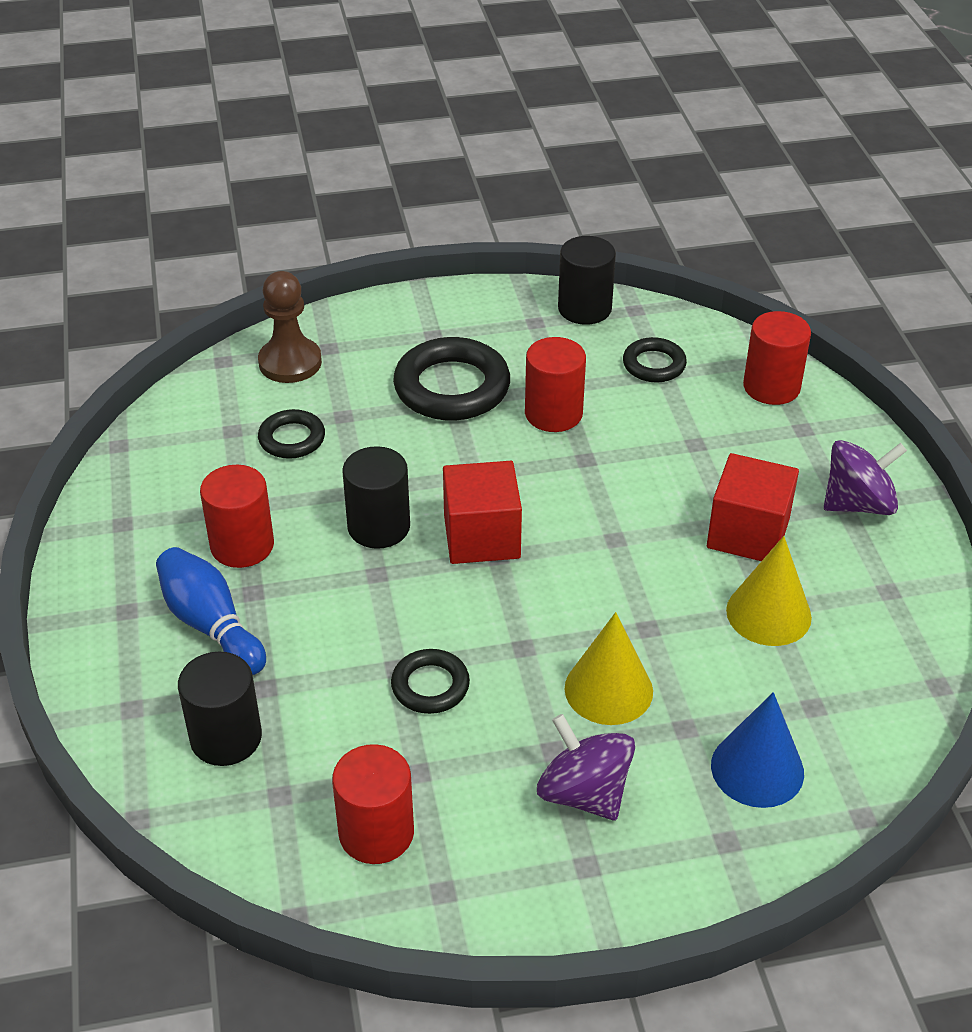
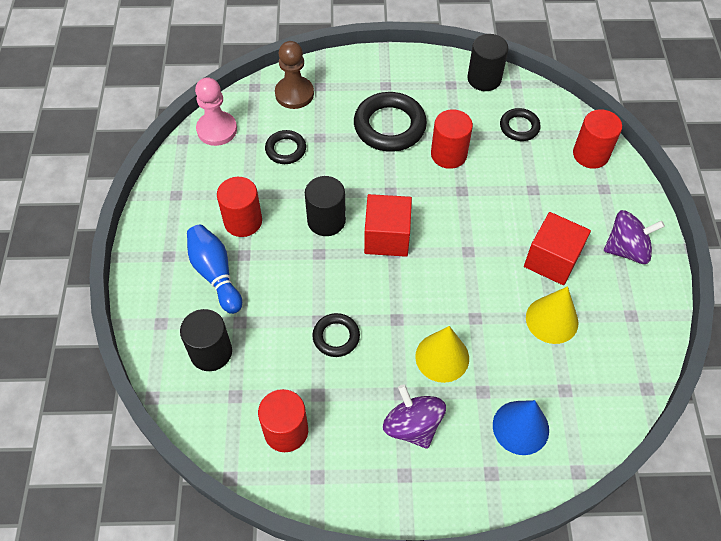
camera: 10 degrees right, 15 degrees up
none -> pink pawn [195,77,237,146]

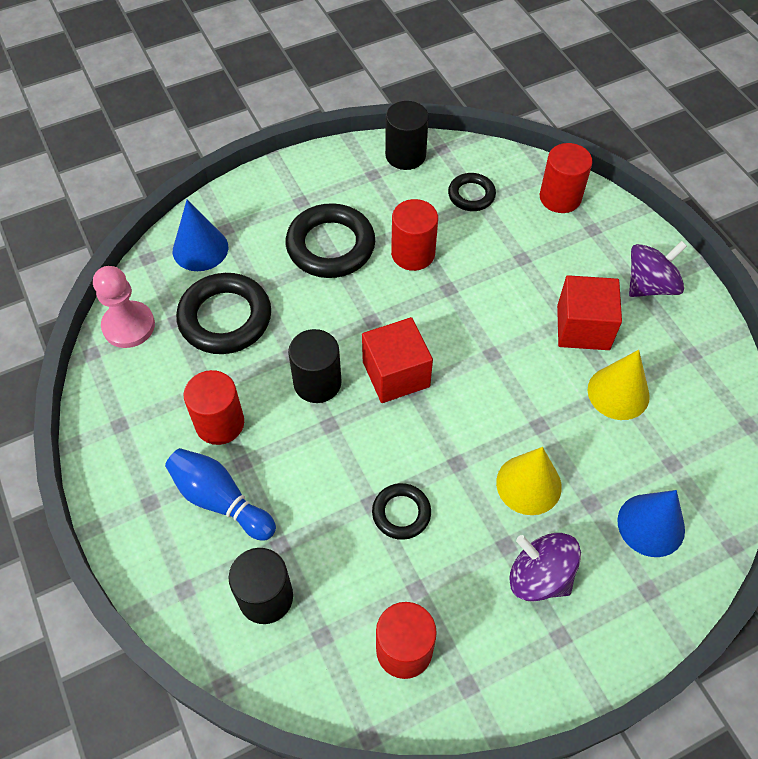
camera: 25 degrees left, 0 degrees up
black ring [265,130,306,164] -> black ring [176,273,271,354], size x1.80
brown pawn [275,41,314,109] -> blue cone [173,200,228,271]

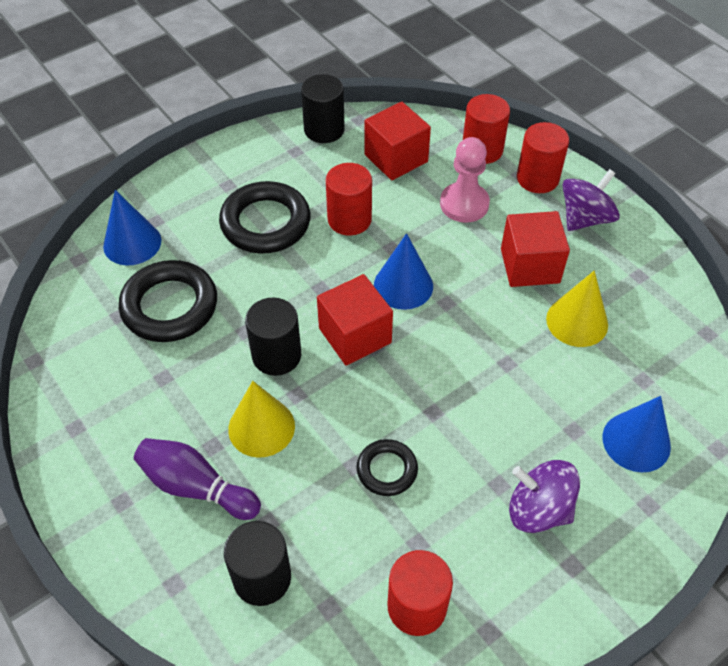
camera: 10 degrees left, 5 degrees down
pink pawn [93,266,155,348] -> pink pawn moved to [440,137,490,223]
blue bowling pin [165,448,276,541] -> purple bowling pin [134,438,261,520]
red cylinder [184,370,244,445] -> red cylinder moved to [517,122,569,193]
black ring [448,173,496,211] -> red cube [365,102,431,180]
yellow cone [496,447,562,515] -> yellow cone moved to [228,381,295,458]
none -> blue cone [374,233,433,310]

